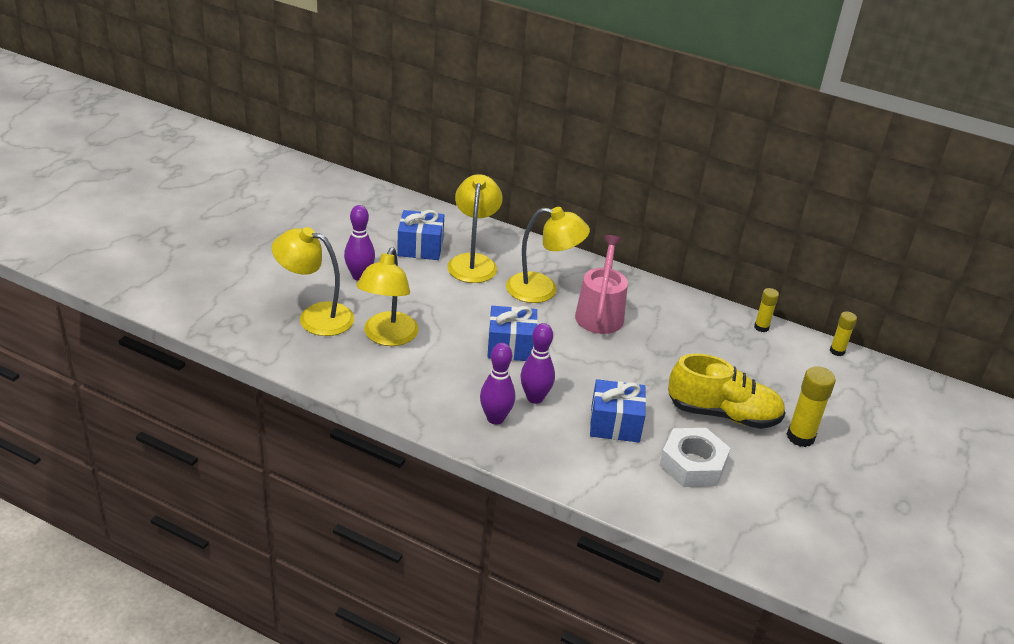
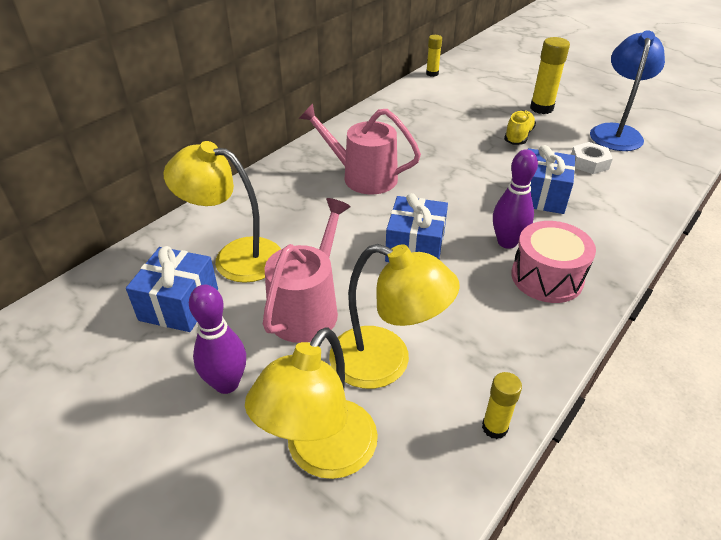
camera: 75 degrees left, 5 degrees up
purple bowling pin [480,343,515,425] -> pink drum [511,221,596,303]
yellow lamp [506,207,590,303] -> none
white nut [659,428,731,487] -> white nut [571,142,613,174], size x0.63
yellow shoe [668,354,785,429] -> yellow shoe [504,110,536,145], size x0.55
yellow glue stick [754,288,779,332] -> yellow glue stick moved to [482,372,522,439]
none -> pink watering can [263,198,351,343]
none -> blue lamp [590,30,665,151]

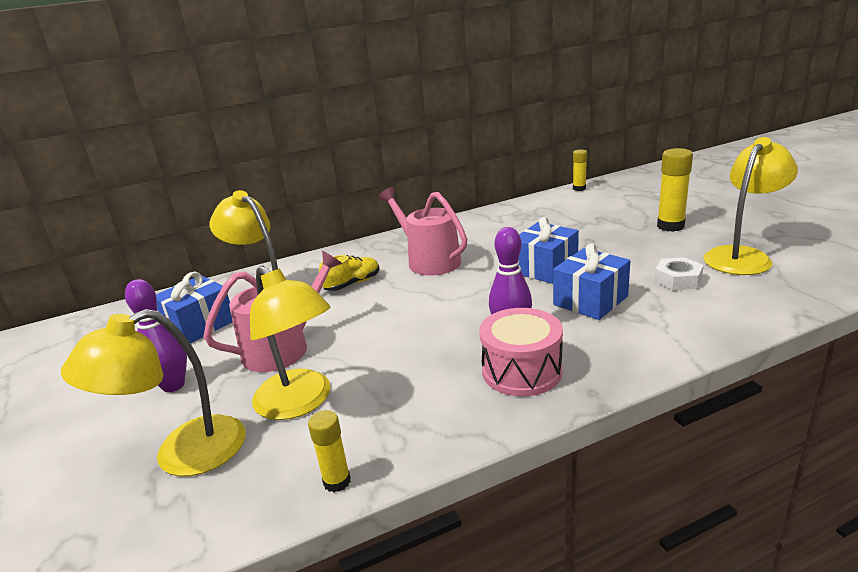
camera: 30 degrees right, 15 degrees down
blue gift [385,193,448,262] -> blue gift moved to [518,217,579,284]
yellow shoe [504,110,536,145] -> yellow shoe moved to [319,255,380,291]
blue lamp [590,30,665,151] -> yellow lamp [703,137,798,275]

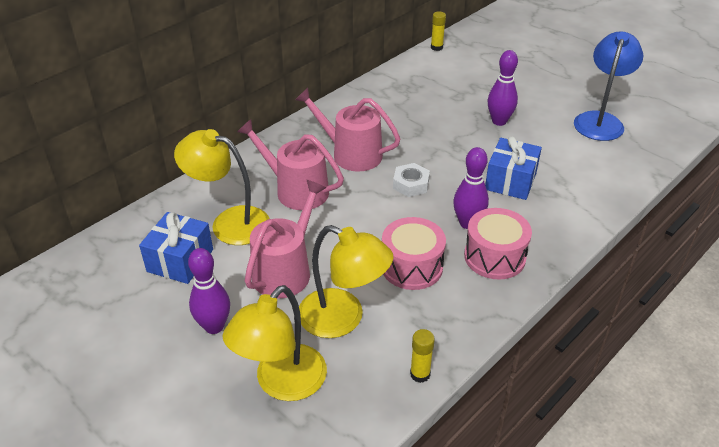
camera: 25 degrees left, 15 degrees up
yellow shoe [319,255,380,291] -> pink watering can [237,119,344,210]
blue gift [518,217,579,284] -> none
white nut [654,257,704,290] -> white nut moved to [393,163,430,197]
yellow glue stick [657,148,693,232] -> none
yellow lamp [703,137,798,275] -> blue lamp [574,31,643,141]
none -> pink drum [382,217,446,290]
none -> purple bowling pin [488,50,518,126]

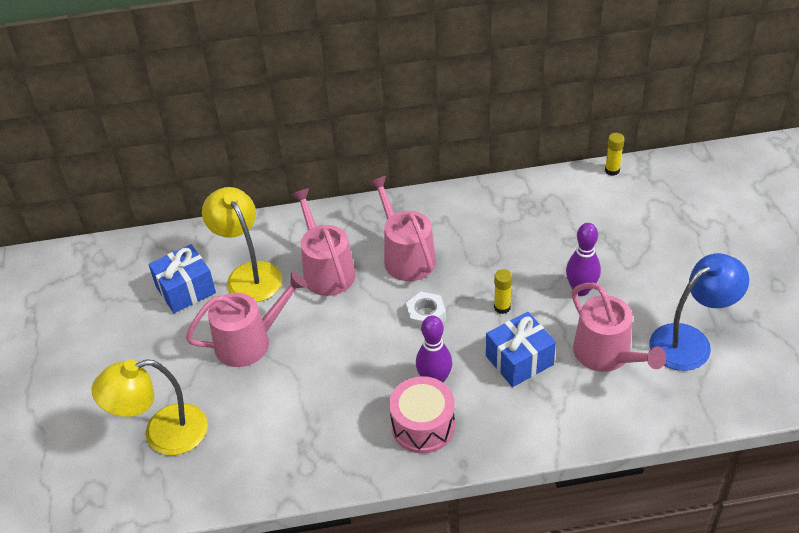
camera: 40 degrees right, 5 degrees up
purple bowling pin [188,248,230,334] -> none
yellow lamp [299,225,394,338] -> none
pink drum [382,217,446,290] -> none
yellow glue stick [410,329,435,383] -> yellow glue stick moved to [494,269,512,314]
none -> pink watering can [572,283,666,372]

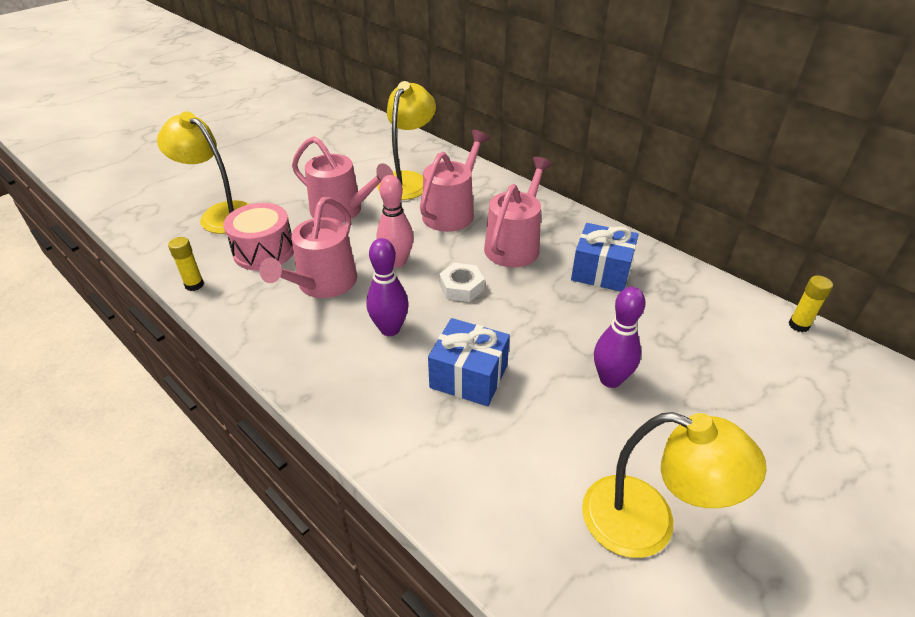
camera: 50 degrees right, 5 degrees down
blue gift [148,244,216,313] -> blue gift moved to [571,223,639,292]
pink drum [389,376,455,454] -> pink drum moved to [223,203,294,271]
yellow glue stick [494,269,512,314] -> yellow glue stick moved to [168,237,204,291]
pink watering can [572,283,666,372] -> pink watering can moved to [259,197,357,298]
blue lamp [649,253,749,371] -> yellow lamp [582,412,766,558]
none -> pink bowling pin [377,175,414,268]

